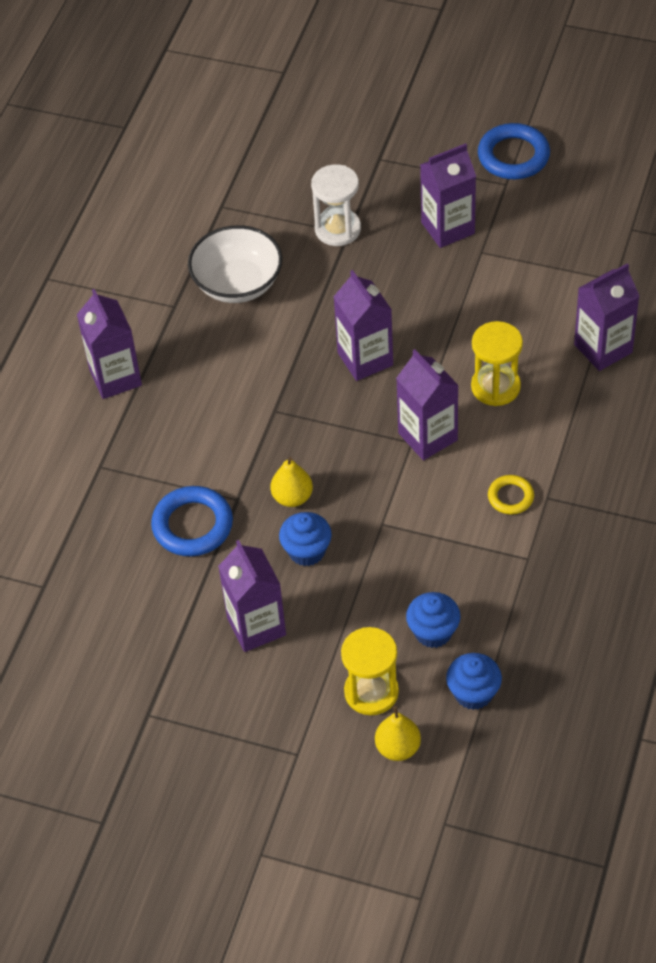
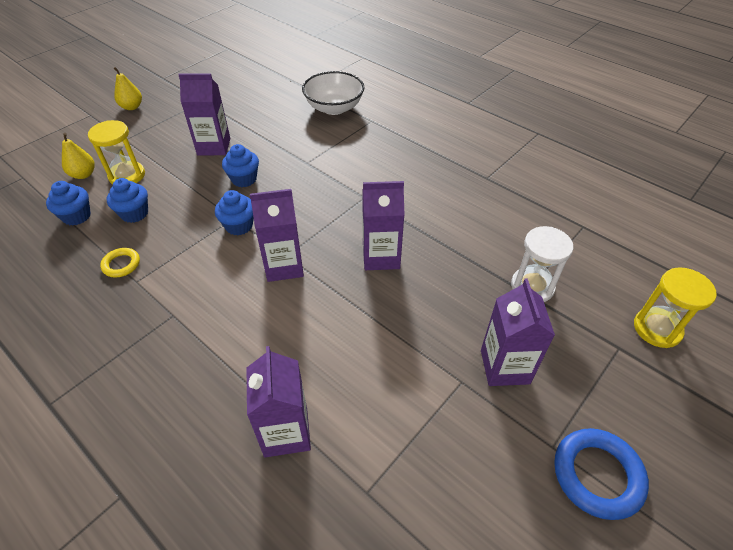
camera: 110 degrees right, 5 degrees down
purple carton [77,289,142,399] -> none
blue ring [151,486,233,556] -> none
white bowl [188,225,282,303] -> white bowl moved to [302,71,365,115]
yellow pear [270,457,313,507] -> yellow pear moved to [114,67,142,110]
yellow hourglass [471,321,523,406] -> yellow hourglass moved to [634,267,717,348]
yellow ring [488,475,534,515] -> yellow ring moved to [100,248,140,277]
none -> blue cupcake [215,190,254,236]

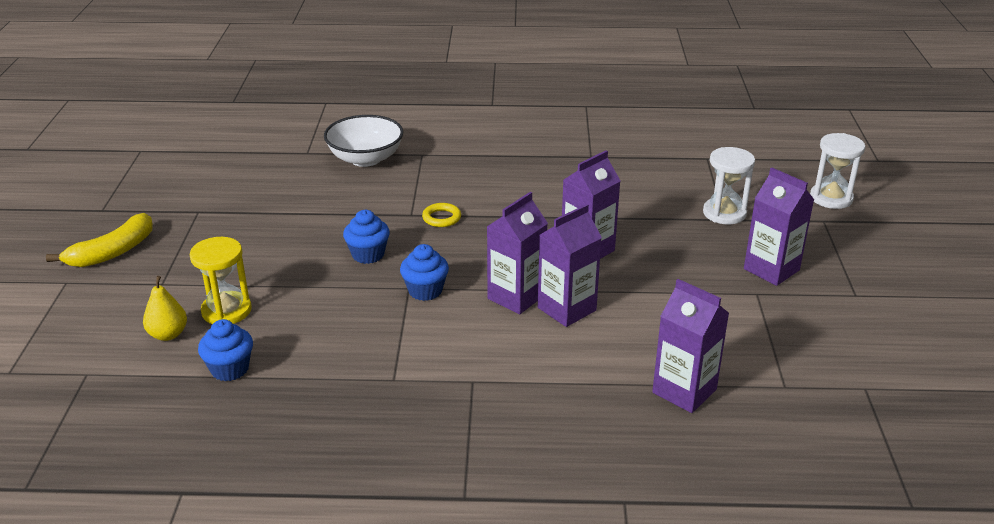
camera: 40 degrees left, 15 degrees down
yellow ring [100,248,140,277] -> yellow ring moved to [422,203,461,227]
blue cupcake [107,178,148,223] -> none
yellow pear [114,67,142,110] -> yellow banana [46,213,153,267]
purple carton [178,73,230,155] -> purple carton moved to [538,204,602,327]
blue ring [554,428,649,520] -> none
yellow hourglass [634,267,717,348] -> white hourglass [810,133,865,209]

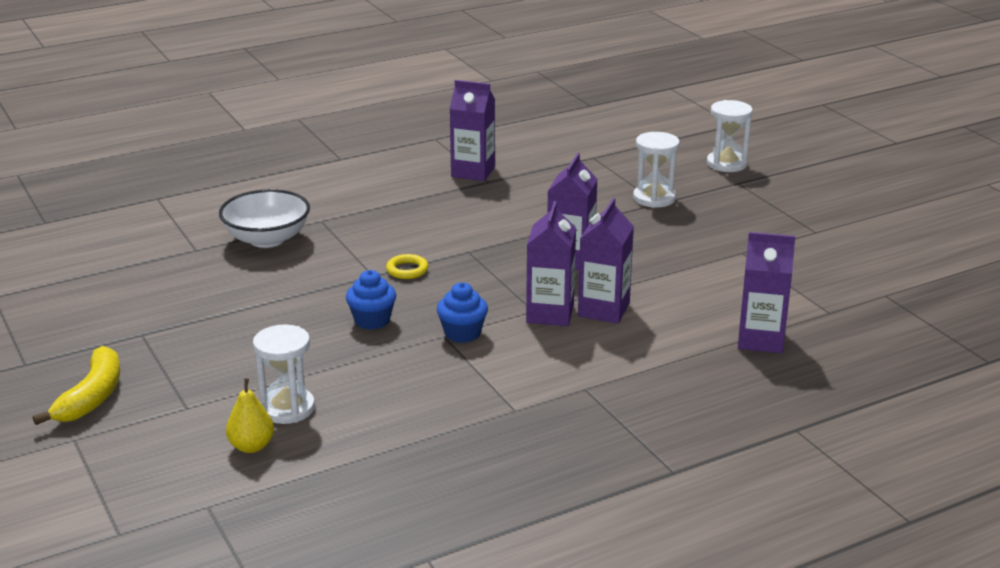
camera: 30 degrees left, 5 degrees down
yellow hourglass [189,237,252,324] -> white hourglass [253,324,315,424]
blue cupcake [198,319,253,381] -> none
purple carton [744,167,814,286] -> purple carton moved to [450,80,495,181]

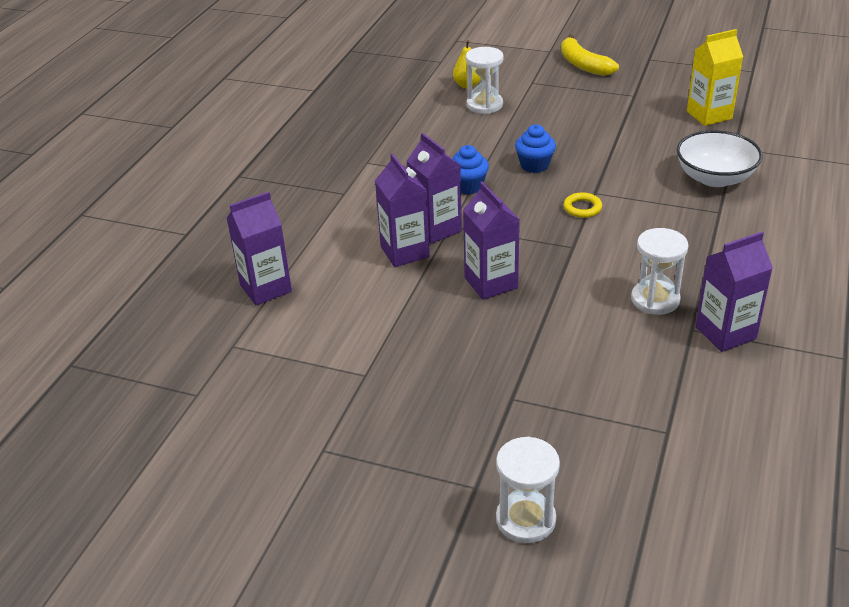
camera: 140 degrees right, 10 degrees up
white hourglass [633,132,680,208] -> white hourglass moved to [631,228,689,315]
none -> yellow carton [687,29,743,126]

